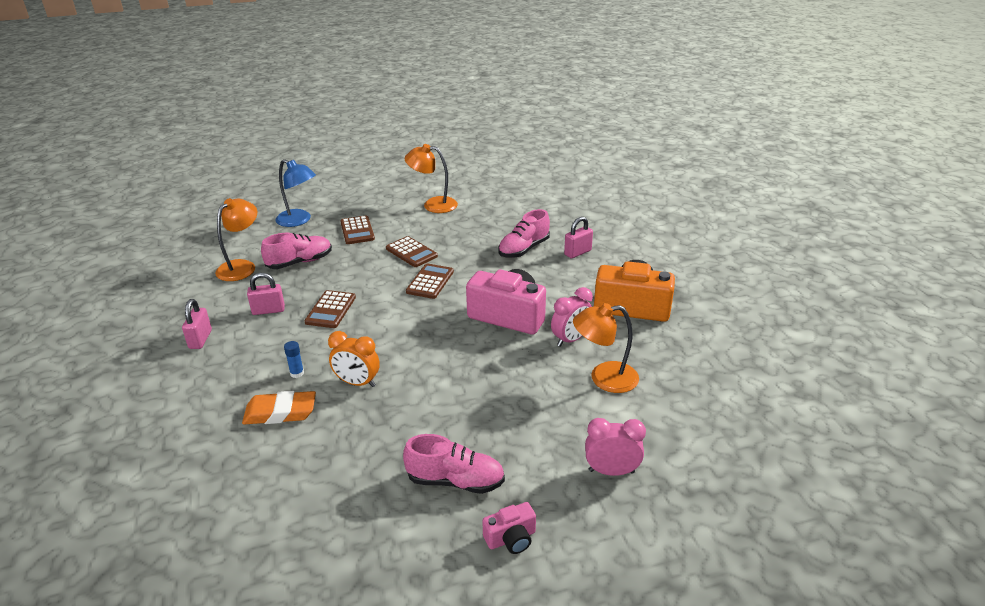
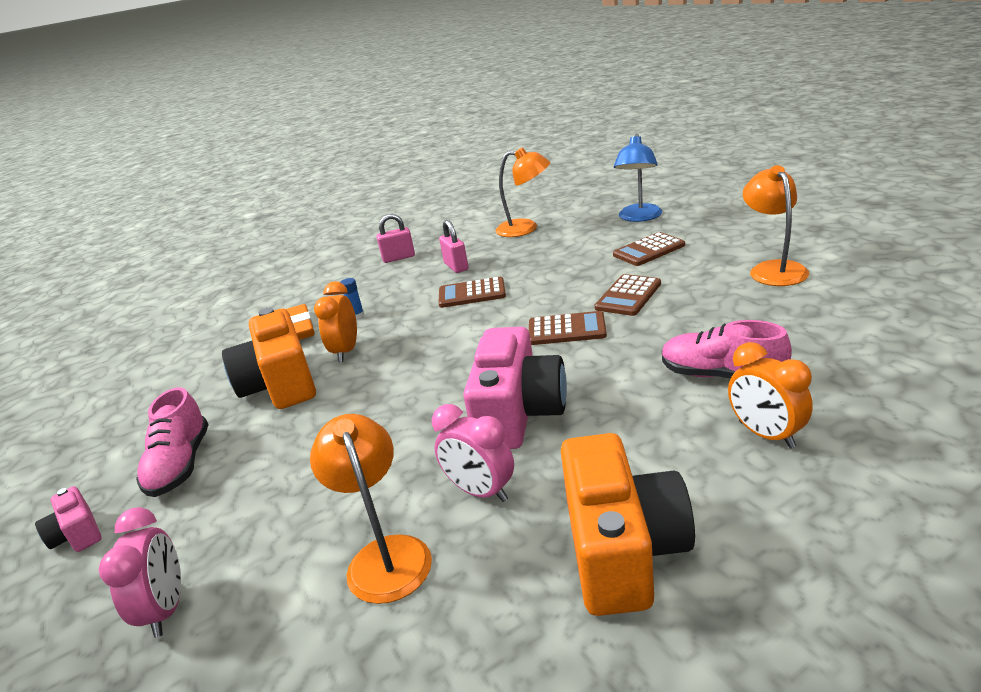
camera: 80 degrees right, 5 degrees down
pink shoe [261,233,332,269] -> none
pink padlock [564,217,593,259] -> orange clock [728,342,813,449]
none -> orange camera [222,308,316,409]

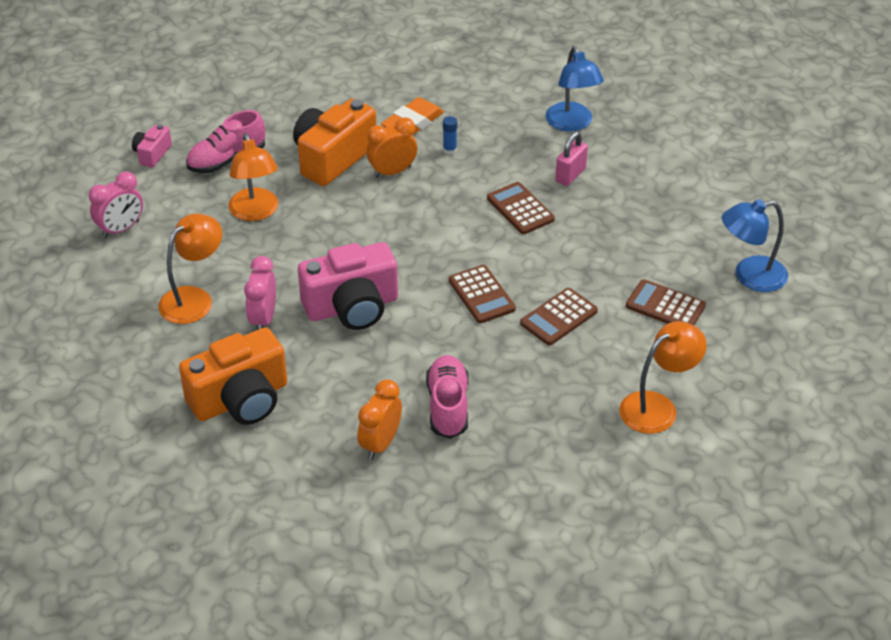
camera: 55 degrees right, 15 degrees up
pink padlock [377,214,415,263] -> blue lamp [545,46,604,132]
orange lamp [496,147,550,237] -> orange lamp moved to [228,133,278,221]
brown calculator [595,274,661,316] -> brown calculator turned 45 degrees counterclockwise [520,288,598,345]

